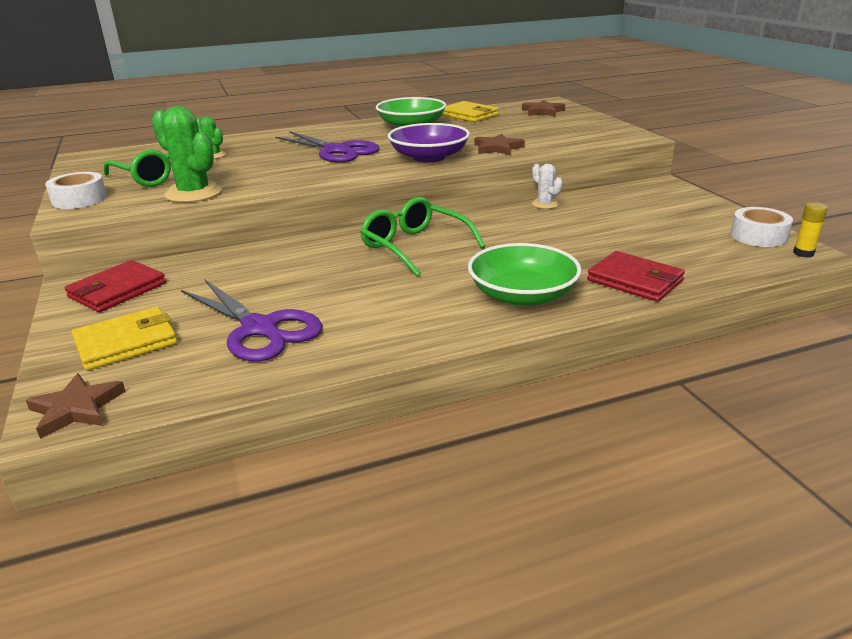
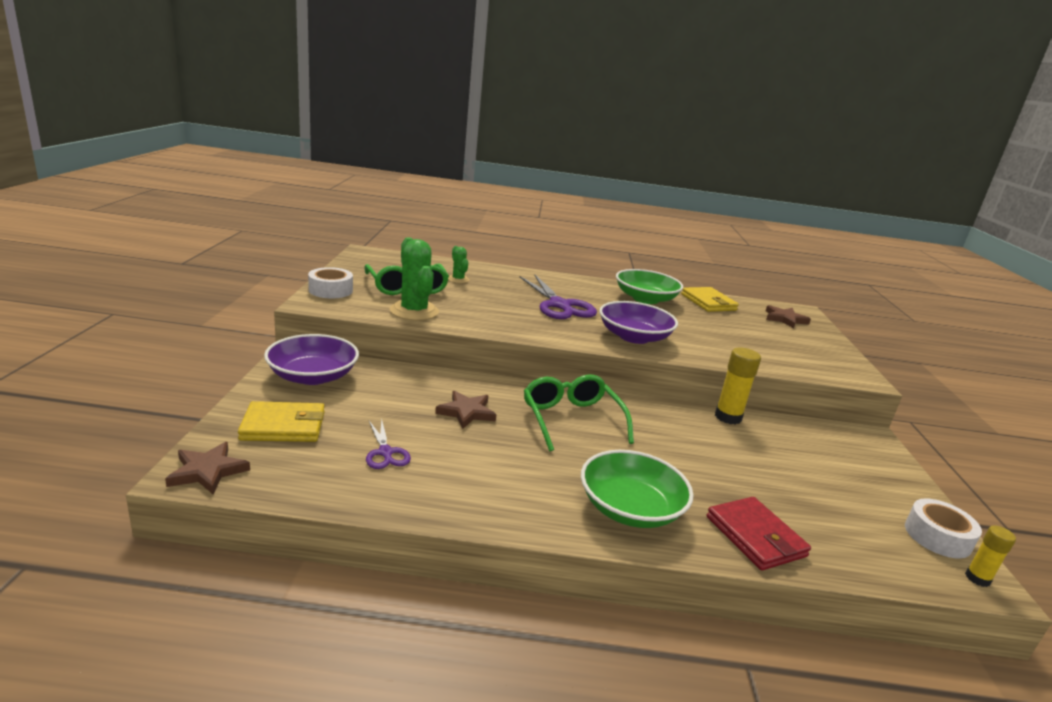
camera: 20 degrees right, 5 degrees down
red wallet [65,260,166,312] -> purple bowl [264,334,359,385]
purple scissors [181,279,322,362] -> purple scissors [366,419,411,469], size x0.52
brown star [474,134,525,155] -> brown star moved to [435,391,497,429]
white cactus [532,164,563,209] -> yellow glue stick [715,347,761,425]

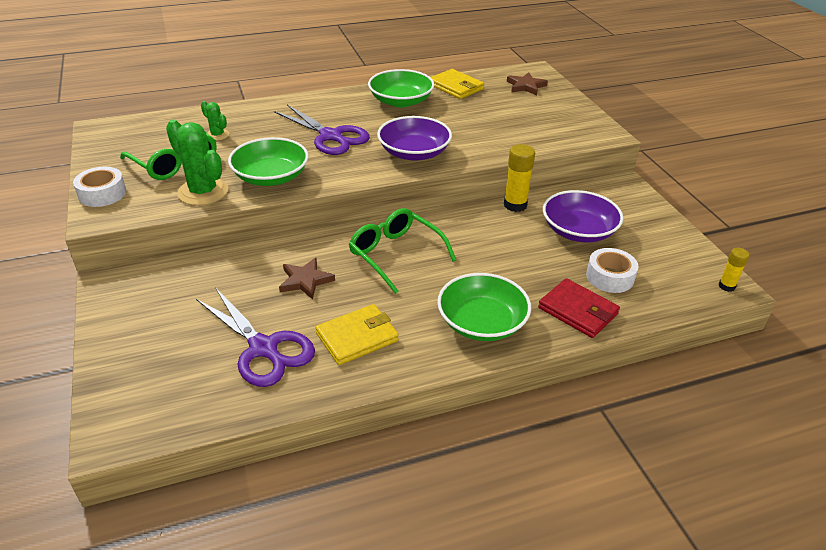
camera: 20 degrees left, 15 degrees up
brown star [165,442,250,494] -> none
yellow wallet [238,401,325,442] -> yellow wallet moved to [315,304,399,365]
purple bowl [264,334,359,385] -> purple bowl moved to [543,190,623,242]
purple scissors [366,419,411,469] -> purple scissors [196,287,315,387], size x1.94
white tape [905,498,982,558] -> white tape moved to [586,248,638,293]
none -> green bowl [228,137,309,186]

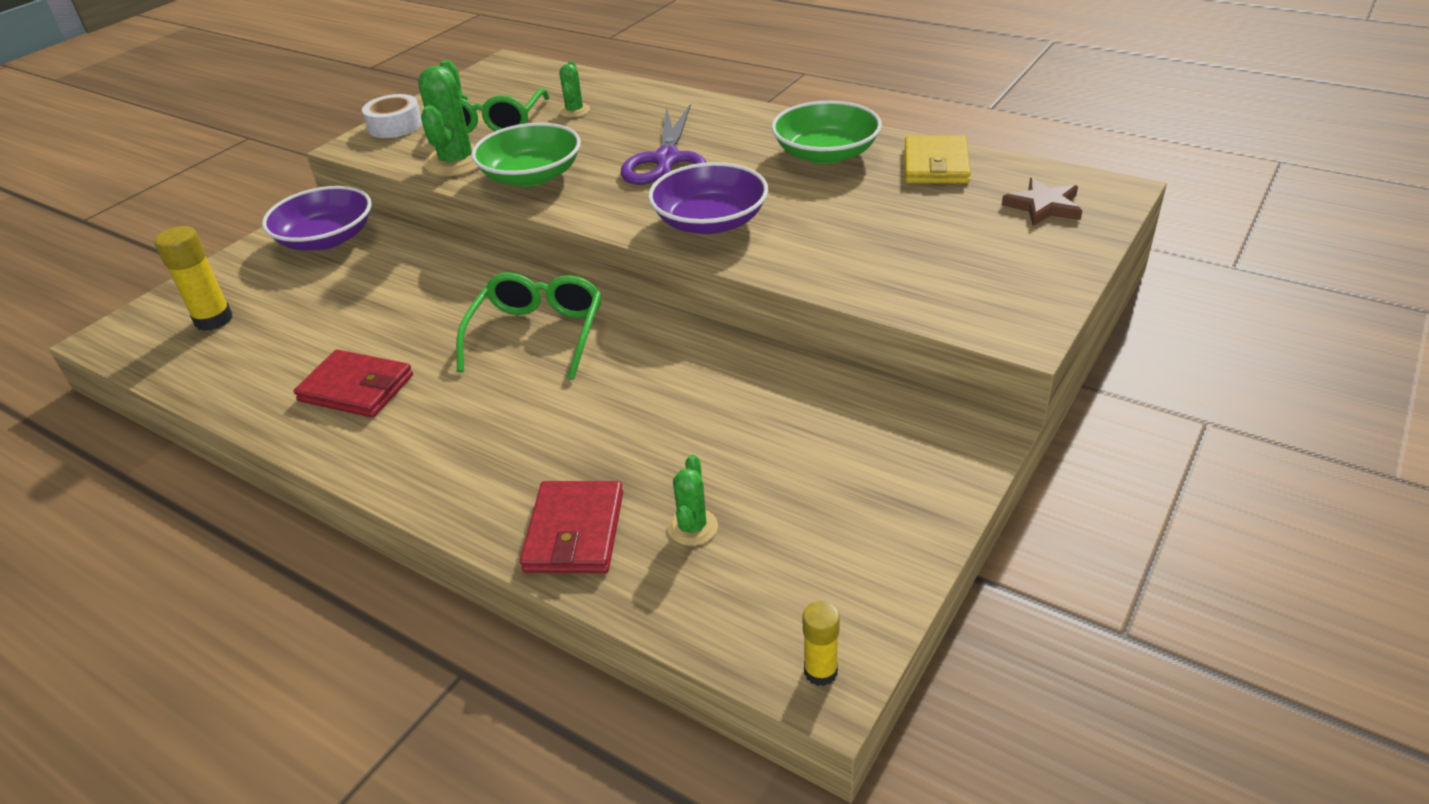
camera: 55 degrees right, 0 degrees up
purple scissors [196,287,315,387] -> none
brown star [279,258,335,300] -> none
yellow wallet [315,304,399,365] -> red wallet [294,349,413,418]
green bowl [437,273,531,341] -> none
yellow glue stick [504,144,535,212] -> yellow glue stick moved to [155,226,233,331]
purple bowl [543,190,623,242] -> purple bowl moved to [262,186,372,250]
white tape [586,248,638,293] -> green cactus [668,455,718,546]

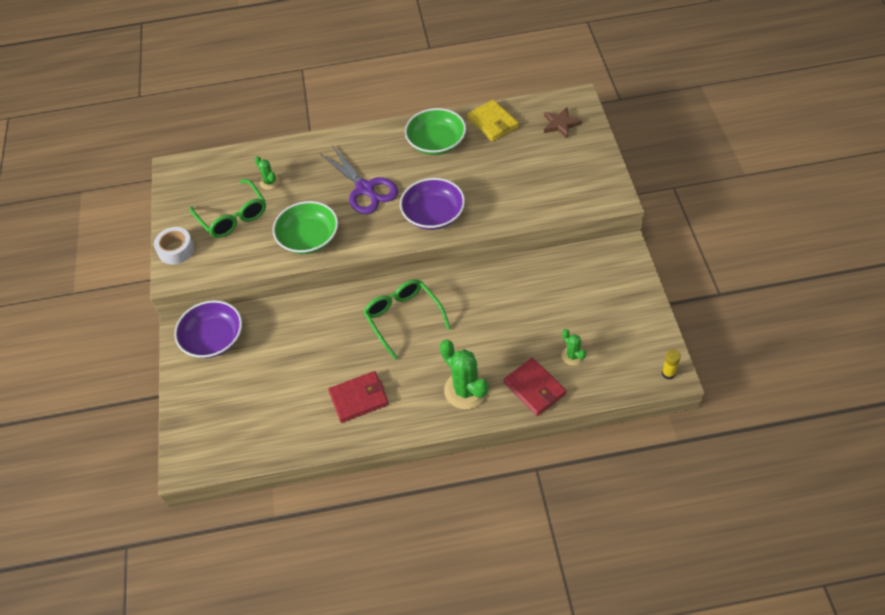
camera: 40 degrees left, 15 degrees up
yellow glue stick [155,226,233,331] -> none
green cactus [418,60,479,176] -> green cactus moved to [440,340,489,409]

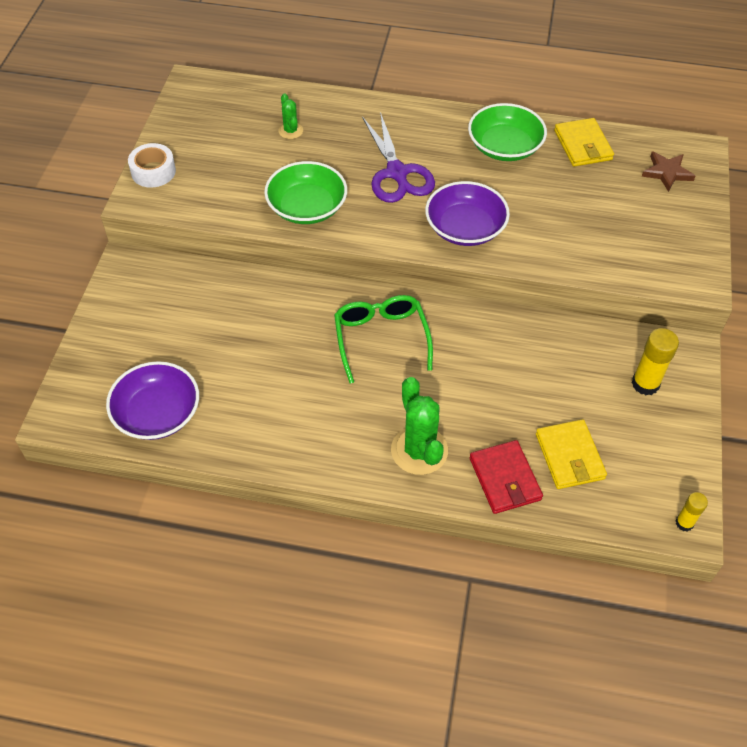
camera: 15 degrees right, 0 degrees up
purple bowl [174,300,242,358] -> purple bowl moved to [106,361,199,440]
green glasses [190,179,266,238] -> none
red wallet [328,371,389,423] -> none
green cactus [562,329,586,365] -> yellow wallet [536,419,607,489]
none -> yellow glue stick [632,328,679,396]

